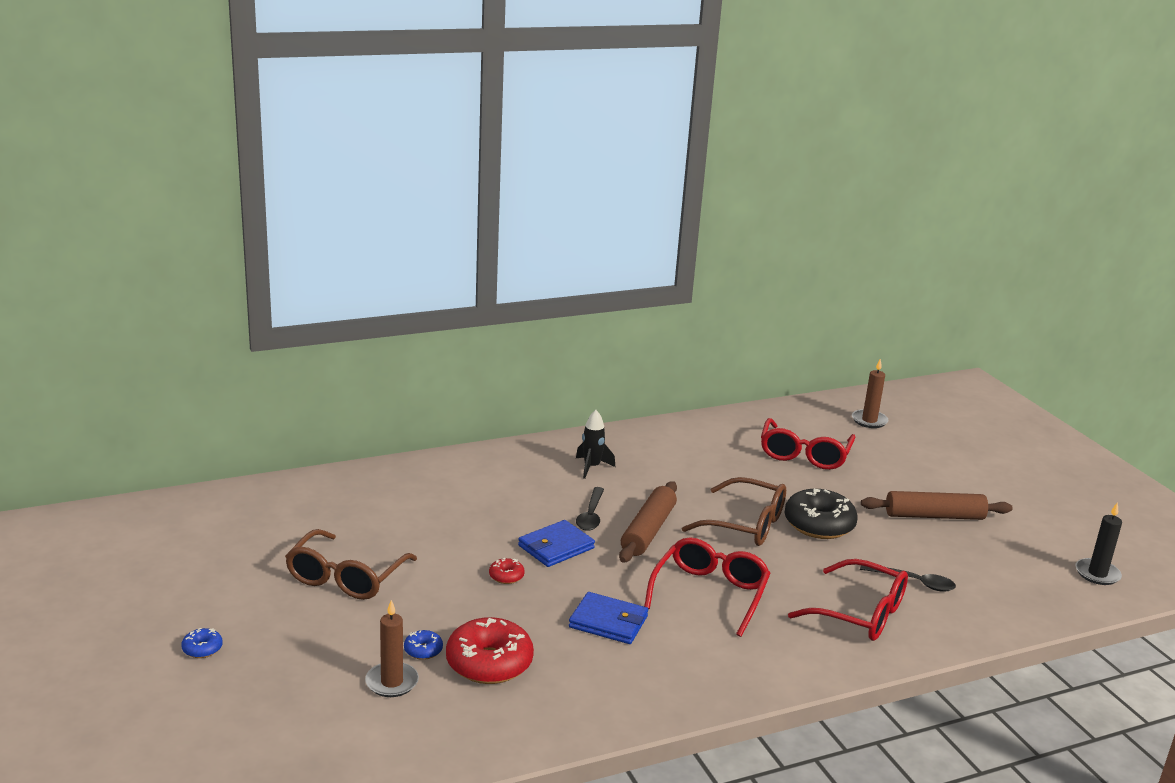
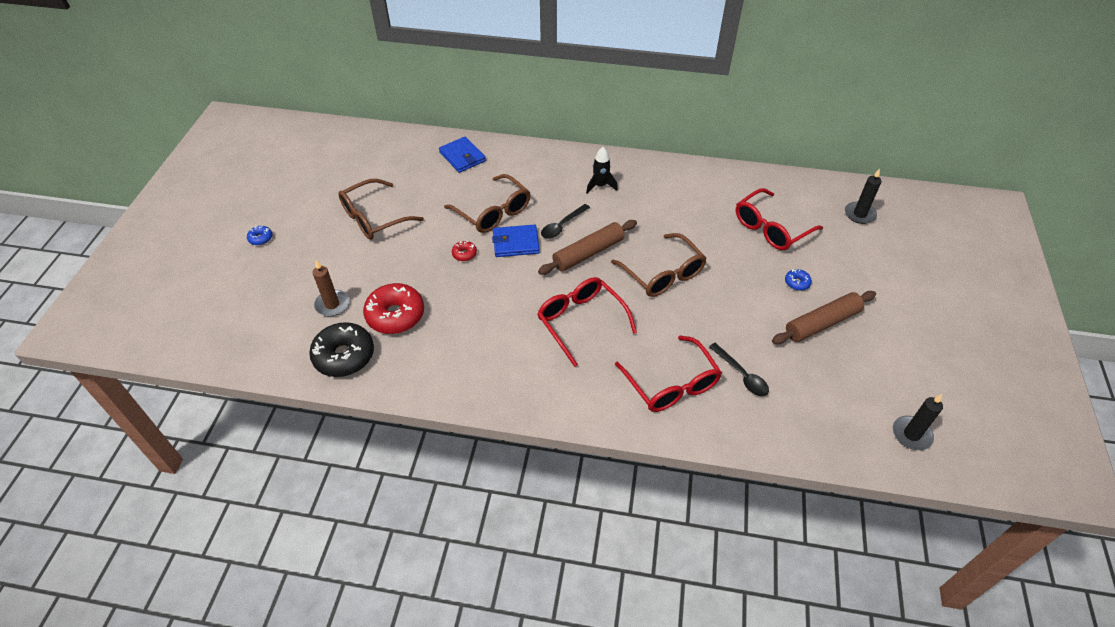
camera: 35 degrees right, 25 degrees up
blue donut [404,630,443,660] -> blue donut moved to [785,269,812,291]
blue wallet [569,592,648,644] -> blue wallet moved to [439,137,486,173]
red glasses [644,537,770,637] -> red glasses turned 90 degrees counterclockwise [537,277,637,367]
black donut [784,489,858,539] -> black donut moved to [309,322,374,377]
brown candle [852,359,889,428] -> black candle [845,169,882,224]
brown rolling pin [861,491,1013,520] -> brown rolling pin turned 60 degrees counterclockwise [772,291,876,344]
none -> brown glasses [444,174,530,233]

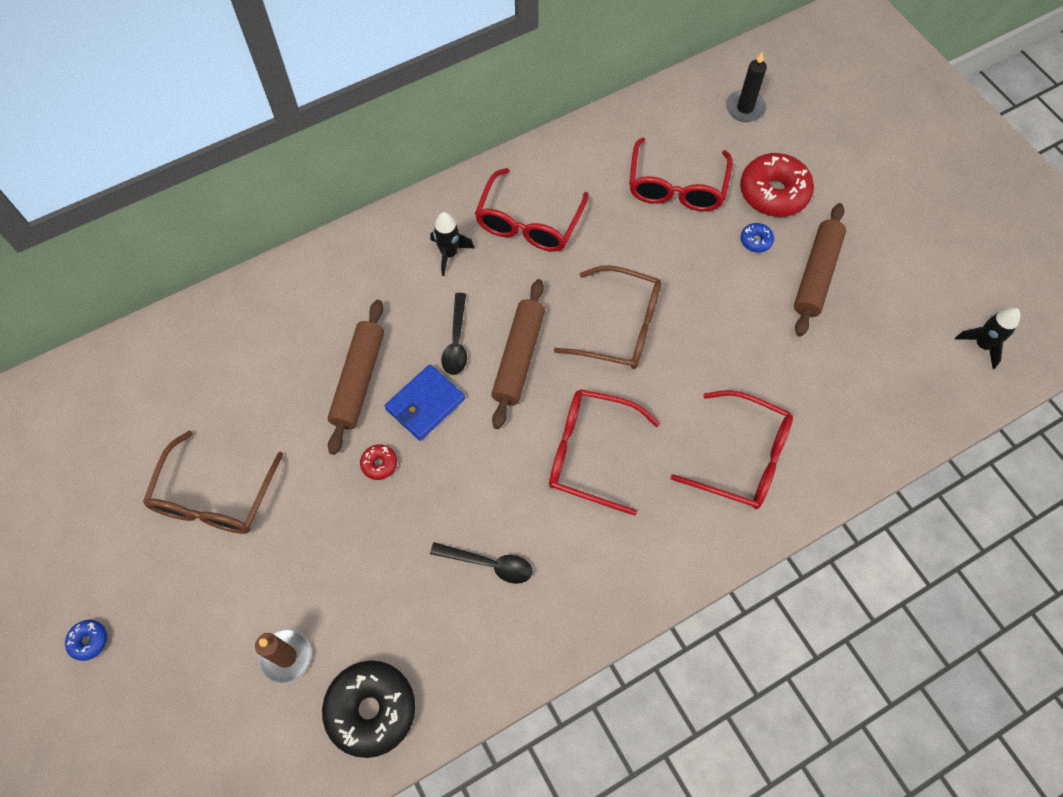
camera: 40 degrees left, 15 degrees up
red donut [363,283,424,334] -> red donut moved to [740,153,814,217]
blue wallet [439,137,486,173] -> none
brown glasses [444,174,530,233] -> brown rolling pin [328,300,384,455]
black spoon [709,343,769,396] -> black spoon moved to [430,542,533,584]
black candle [893,394,943,450] -> black rocket [955,307,1020,369]
none -> red glasses [475,168,589,252]

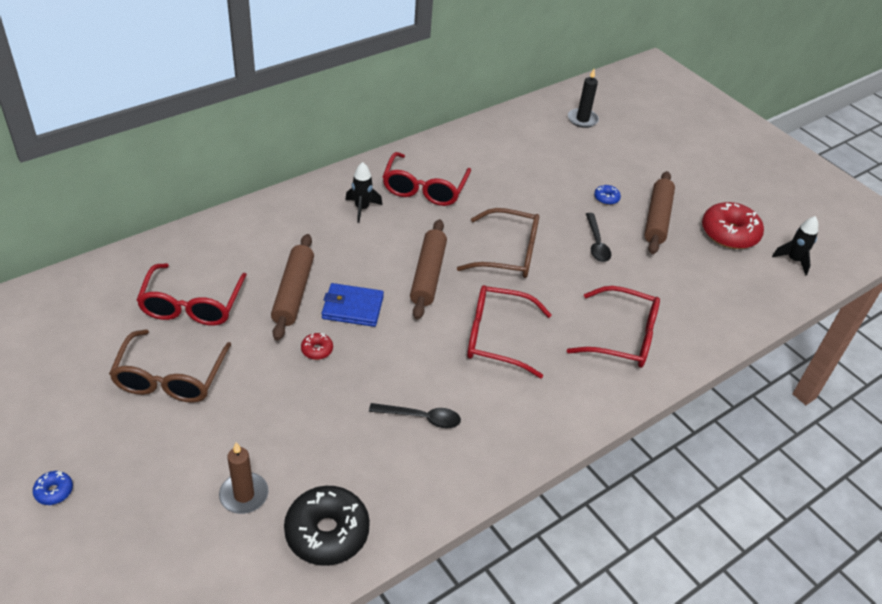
camera: 10 degrees left, 20 degrees down
blue wallet [385,364,465,441] -> blue wallet turned 60 degrees clockwise [322,283,384,327]
black spoon [441,293,467,375] -> black spoon moved to [586,213,611,262]
red glasses [629,137,733,211] -> red glasses moved to [136,263,247,326]
red donut [740,153,814,217] -> red donut moved to [702,202,764,249]

